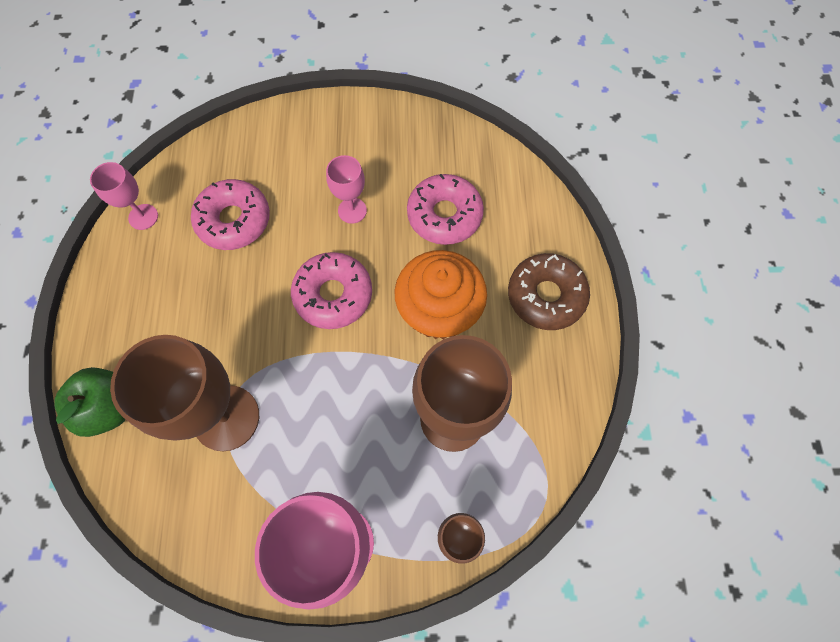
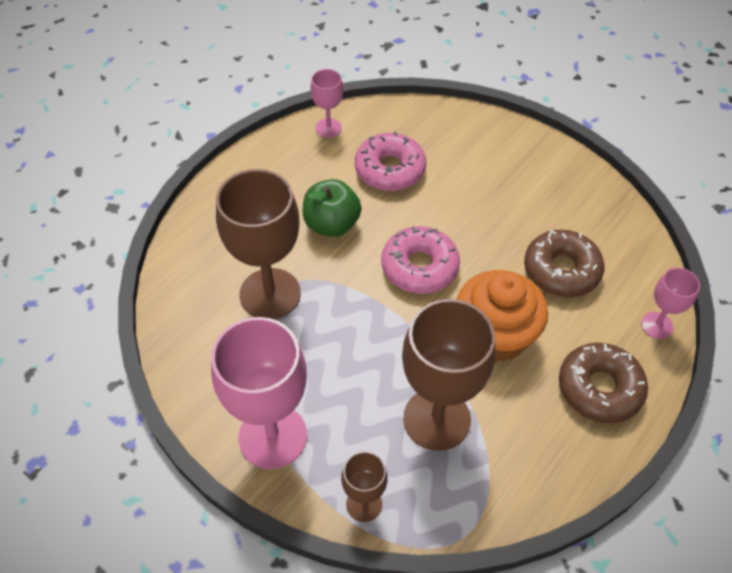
camera: 40 degrees right, 15 degrees down
green apple [54,367,126,437] -> green apple moved to [303,179,362,237]
pink goblet [326,155,367,224] -> pink goblet moved to [641,268,700,339]
pink donut [407,174,484,245] -> brown donut [524,230,604,297]

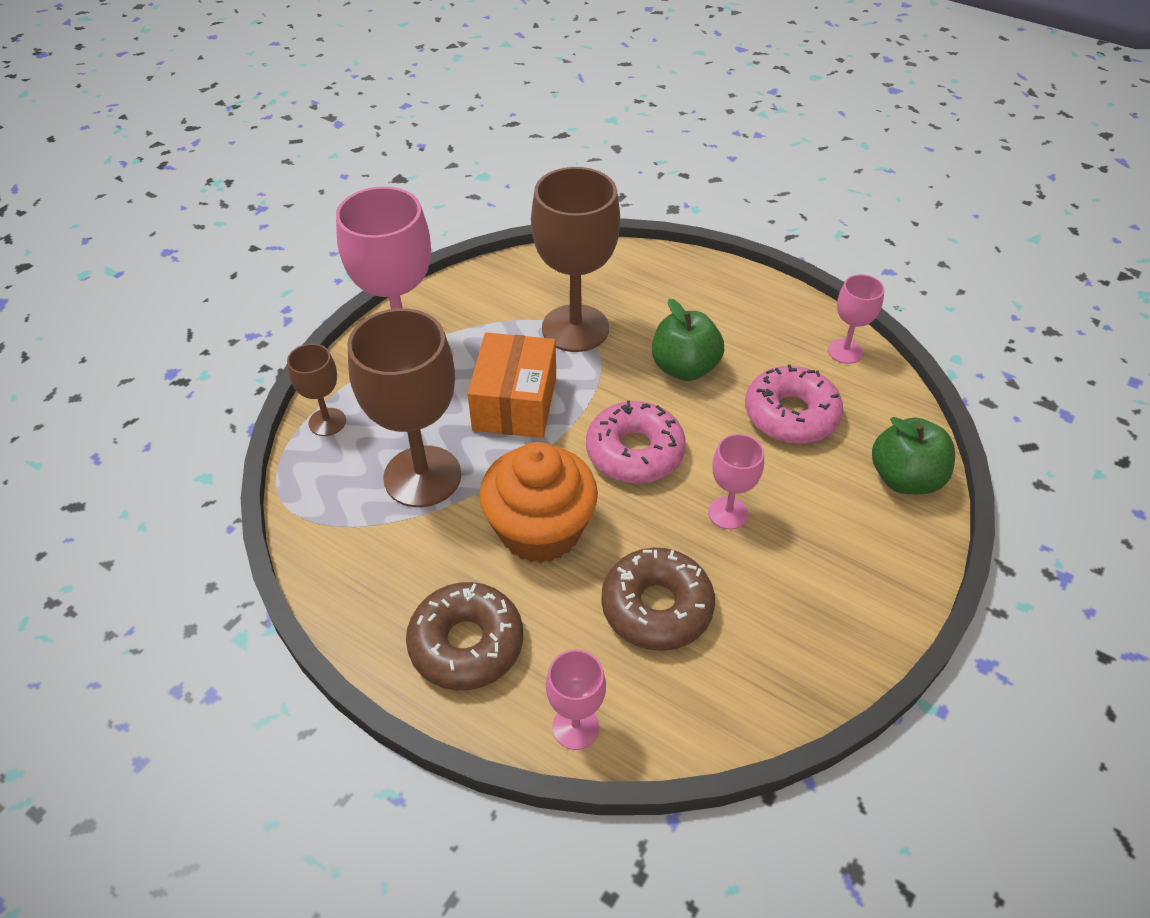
camera: 85 degrees right, 5 degrees down
none -> orange box [467,333,556,438]
none -> pink goblet [708,434,764,530]
none -> green apple [872,417,955,494]

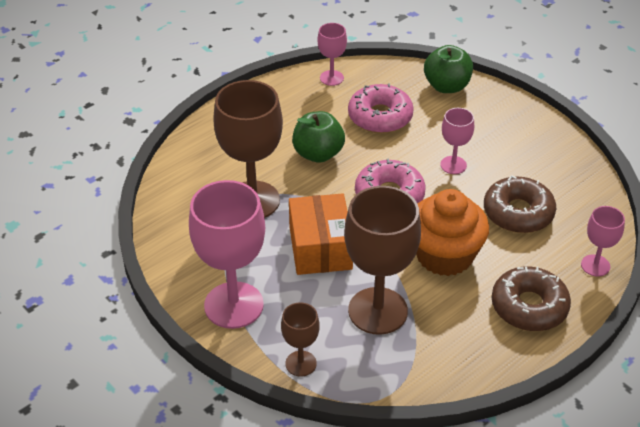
camera: 75 degrees left, 5 degrees down
orange box [467,333,556,438] -> orange box turned 60 degrees clockwise [289,193,353,275]

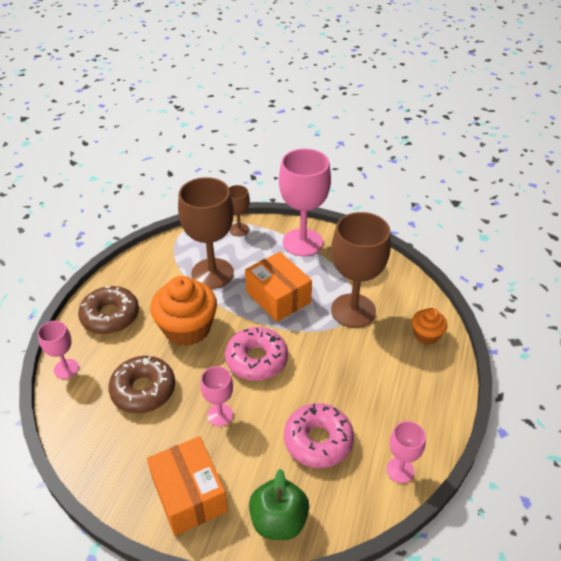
camera: 150 degrees right, 0 degrees up
green apple [292,111,345,163] -> none
none -> orange box [147,436,228,536]
none -> orange cupcake [412,308,447,345]

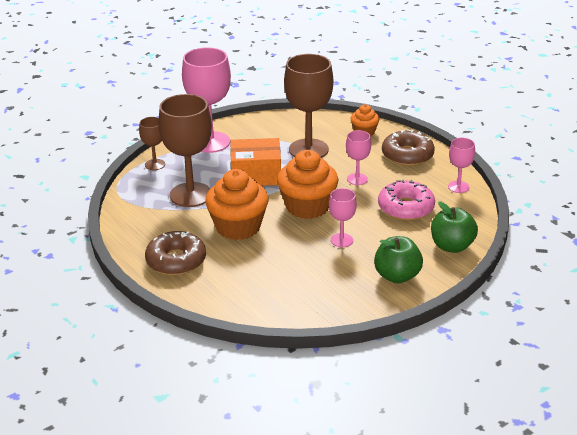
camera: 55 degrees left, 10 degrees down
pink goblet [38,321,79,379] -> pink goblet moved to [346,130,371,185]
brown donut [108,356,175,413] -> brown donut moved to [382,129,435,166]
orange box [147,436,228,536] -> green apple [374,236,423,283]
pink donut [225,327,288,381] -> orange cupcake [277,150,338,219]

